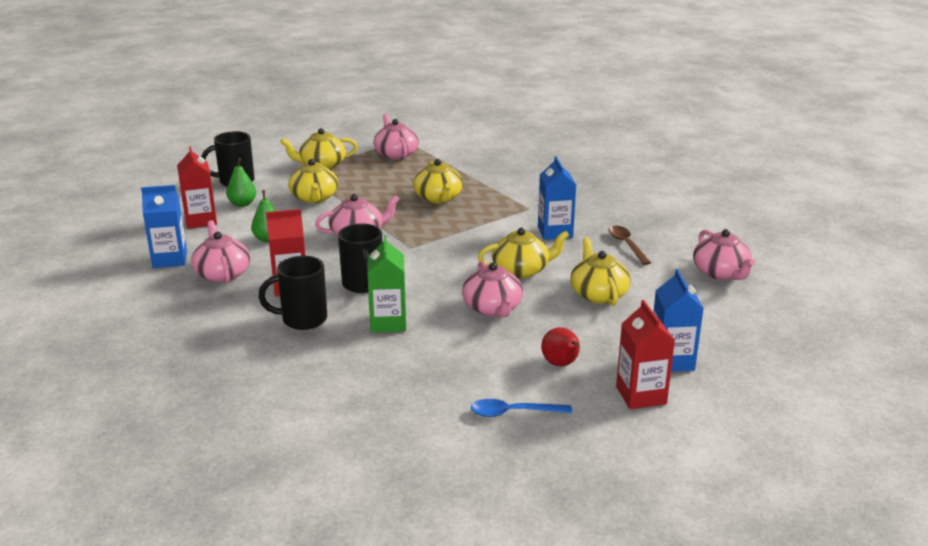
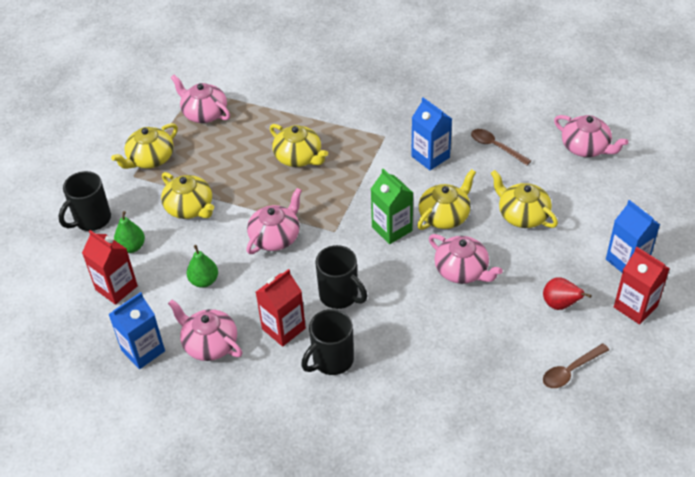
camera: 30 degrees left, 20 degrees up
green carton [367,235,406,333] -> green carton moved to [371,169,413,244]
blue spoon [471,399,572,417] -> brown spoon [543,343,609,388]

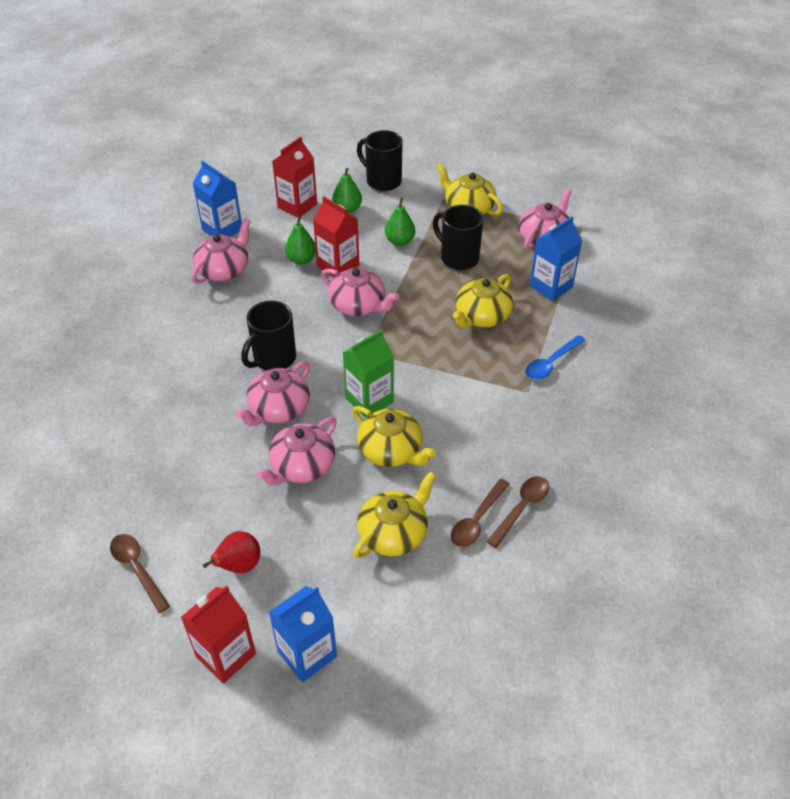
camera: 85 degrees right, 0 degrees up
yellow teapot [161,172,214,219] -> green pear [385,198,415,246]
red carton [256,269,306,347] -> red carton moved to [313,196,359,278]
black mug [301,309,354,375] -> black mug moved to [433,205,483,270]
blue carton [411,97,452,171] -> blue carton moved to [530,216,582,301]
pink teapot [554,115,628,157] -> pink teapot moved to [236,361,310,426]
none -> brown spoon [450,479,510,547]
none -> blue spoon [525,335,586,380]

